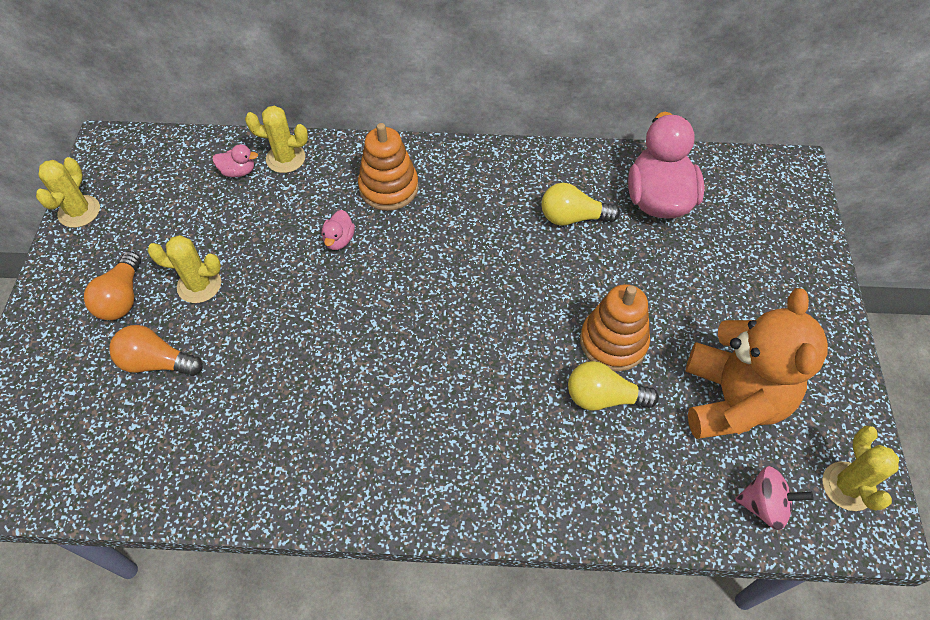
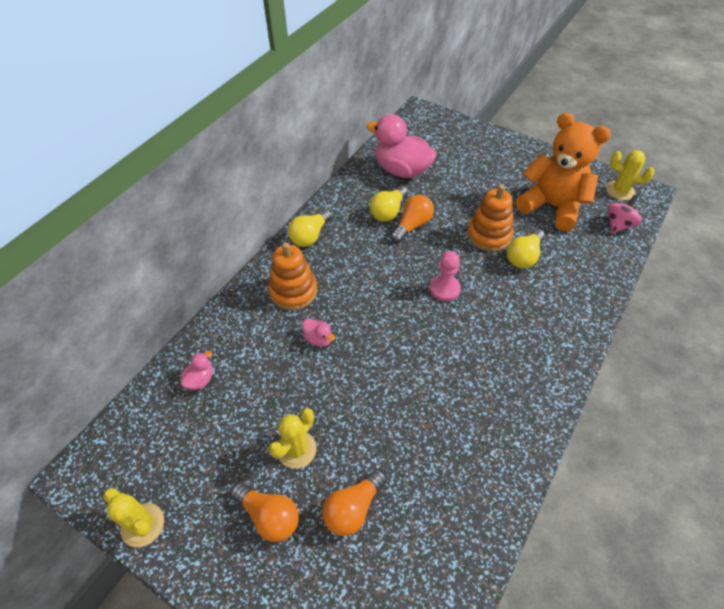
camera: 60 degrees left, 5 degrees down
yellow cactus [245,106,308,173] -> none
none -> yellow light bulb [288,209,332,247]
none -> orange light bulb [391,195,434,243]
none -> pink pawn [430,251,461,301]

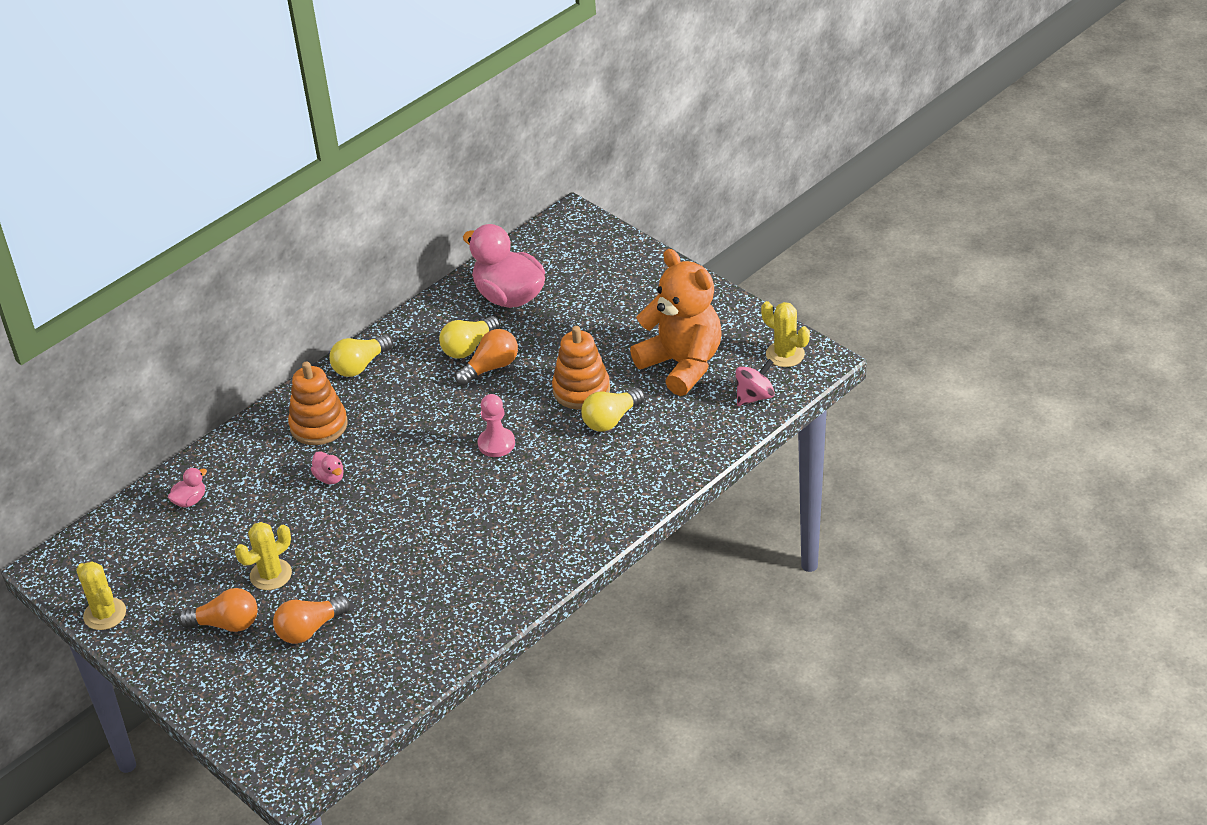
camera: 15 degrees right, 10 degrees down
orange light bulb [231,483,299,542] -> orange light bulb turned 45 degrees counterclockwise [178,588,257,632]

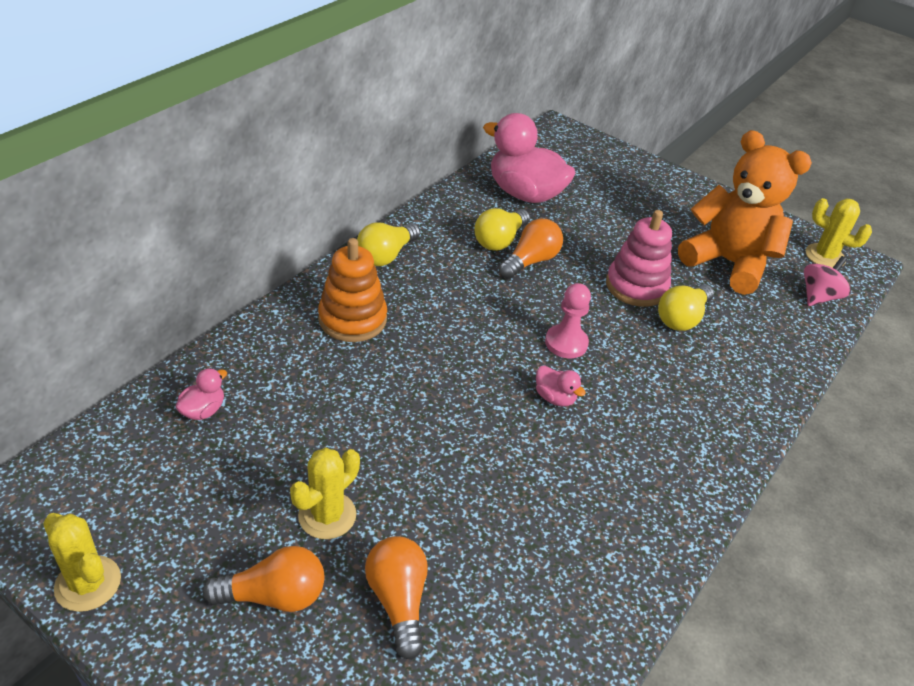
camera: 15 degrees left, 0 degrees up
orange light bulb [273,596,350,644] -> orange light bulb turned 120 degrees clockwise [365,536,428,660]
pink duck [311,451,344,484] -> pink duck moved to [536,365,586,407]
orange stacking toy [552,326,610,410] -> pink stacking toy [606,210,672,307]

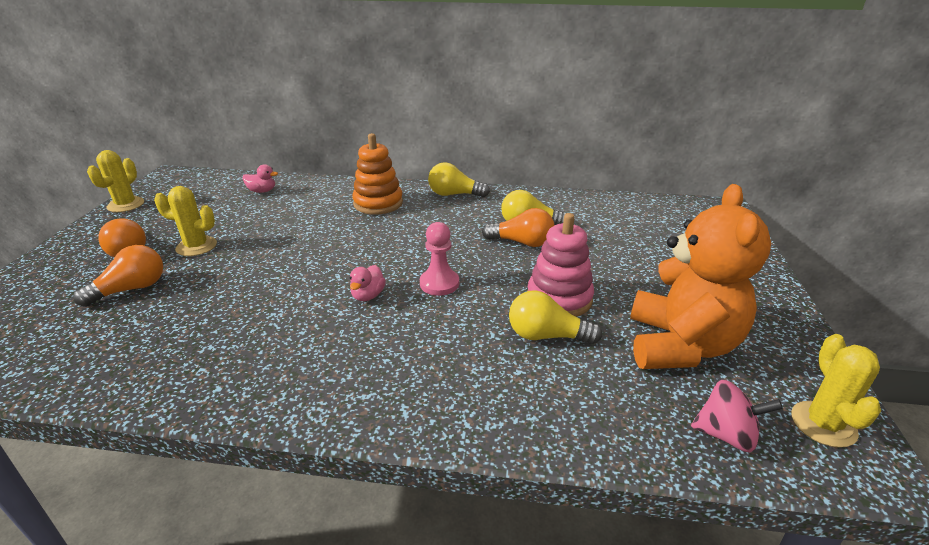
camera: 65 degrees right, 10 degrees down
pink duck [483,113,576,203] -> none

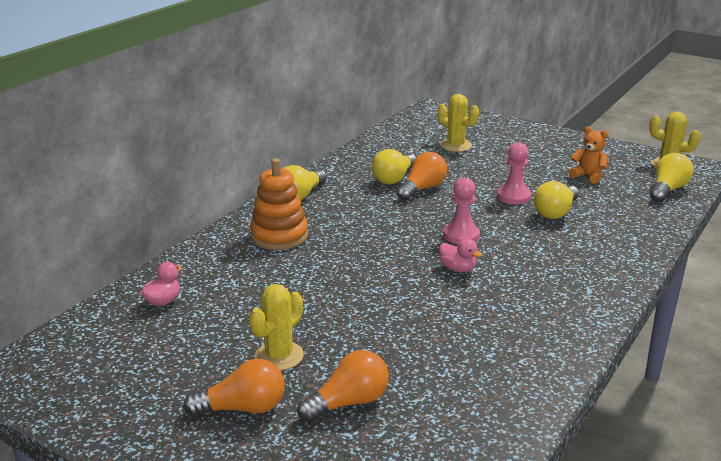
camera: 65 degrees left, 5 degrees down
orange light bulb [73,245,163,307] -> orange light bulb turned 75 degrees clockwise [297,350,389,422]
yellow cactus [87,150,144,212] -> yellow cactus moved to [438,94,479,152]
pink stacking toy [527,213,594,317] -> pink pawn [497,142,531,204]
orange teddy bear [630,184,771,369] -> orange teddy bear [569,126,609,184], size x0.44
pink spinning top [691,380,783,453] -> yellow light bulb [650,153,693,202]

